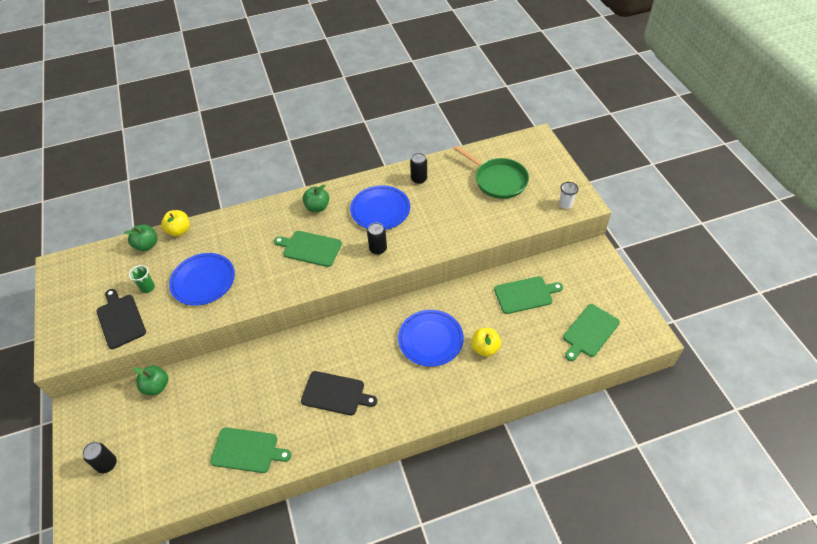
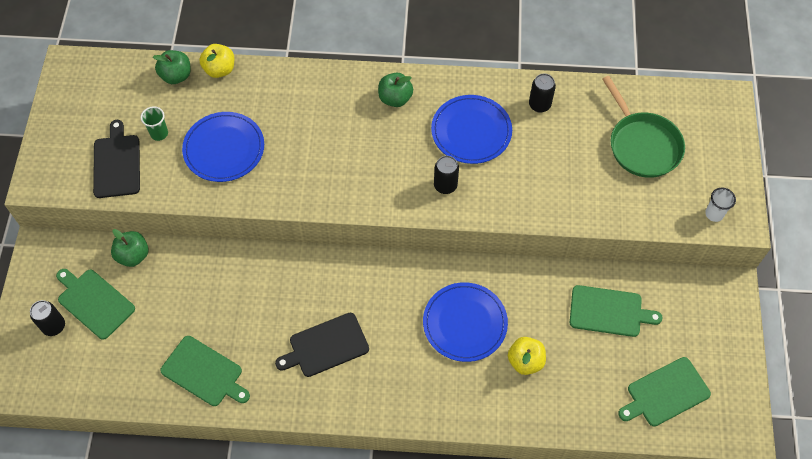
camera: 20 degrees right, 10 degrees up
green cutting board [274,231,342,267] -> green cutting board moved to [56,269,135,340]
black cutting board [301,371,377,415] -> black cutting board turned 120 degrees clockwise [275,313,369,377]

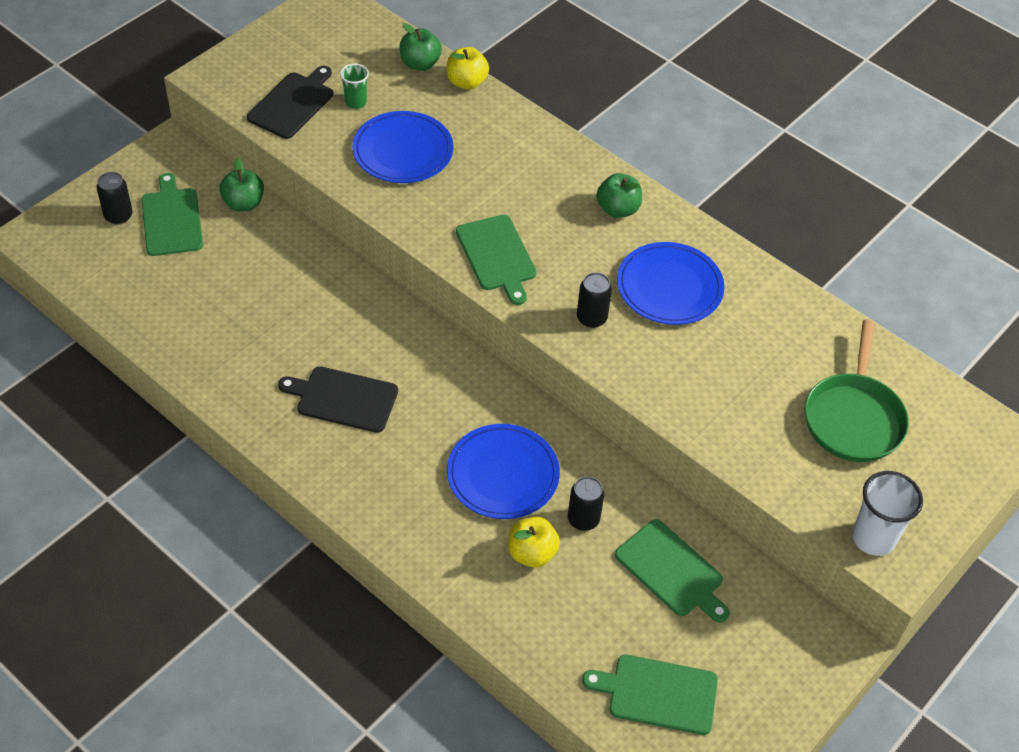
camera: 35 degrees right, 10 degrees down
green cutting board [160,336,250,406] -> green cutting board moved to [456,215,537,305]
black can [529,74,556,113] -> black can moved to [568,476,604,531]
white cup [705,188,736,222] -> white cup [852,471,923,556], size x1.67

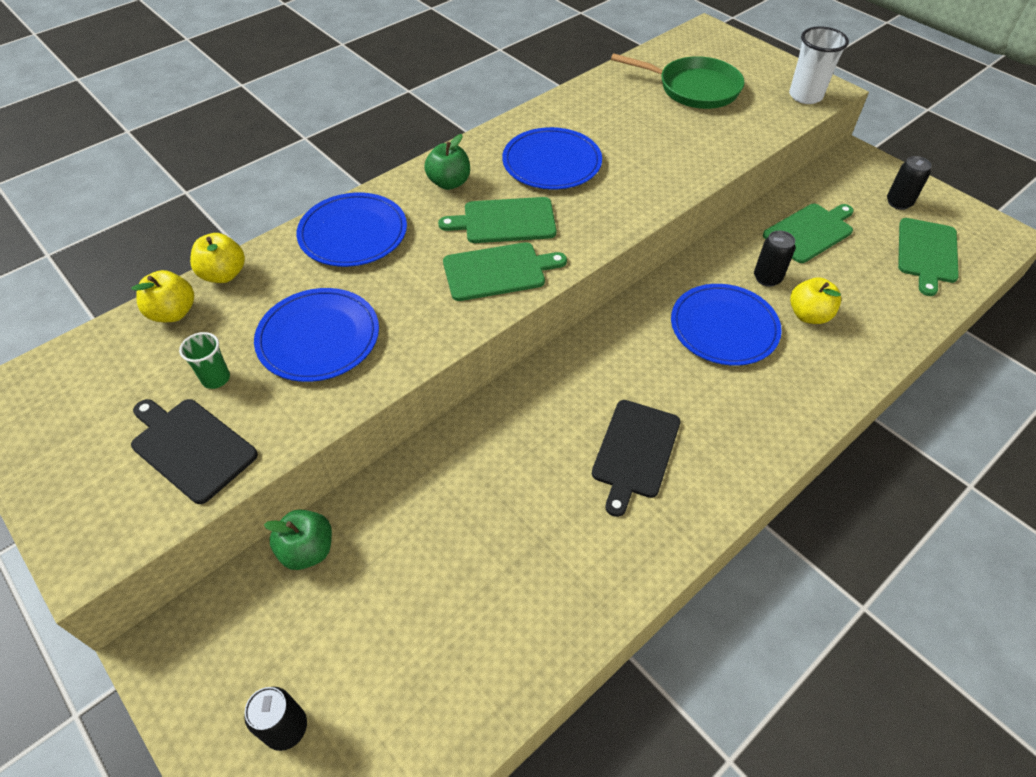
camera: 80 degrees left, 0 degrees up
green cutting board [141,173,203,256] -> green cutting board moved to [438,197,556,243]
green apple [399,23,442,71] -> yellow apple [131,270,194,322]
black can [577,272,612,328] -> black can moved to [887,156,932,210]
none -> blue plate [296,193,407,267]

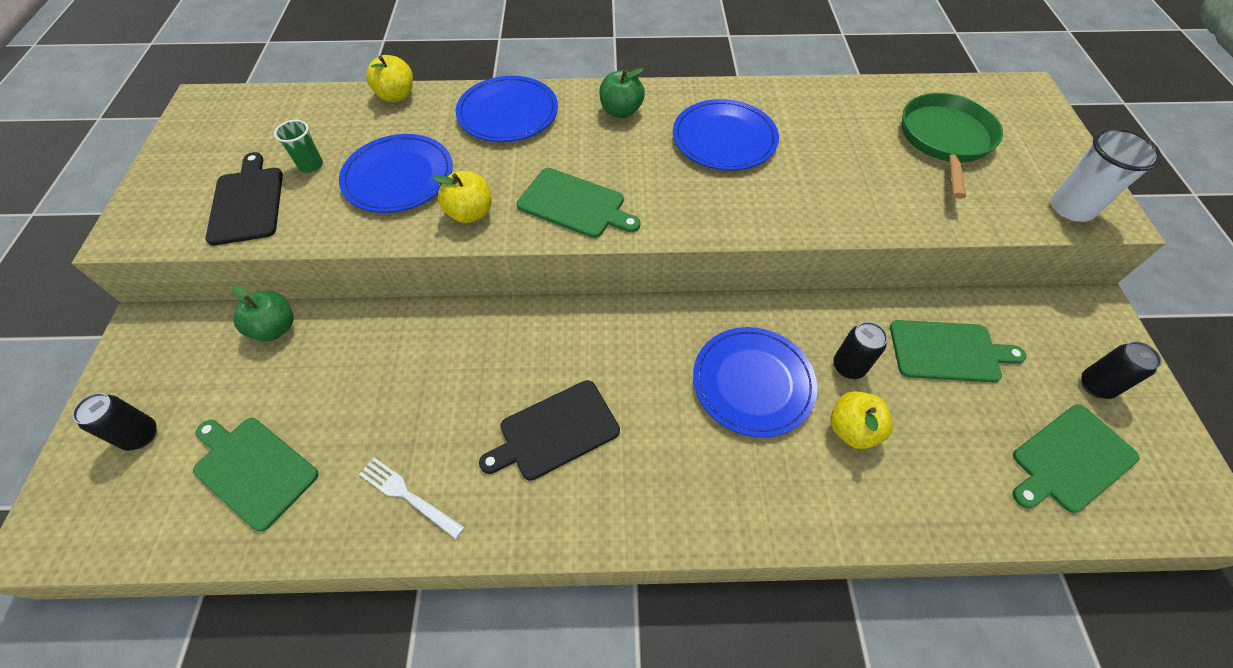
camera: 40 degrees right, 5 degrees up
yellow apple [131,270,194,322] -> yellow apple moved to [433,171,491,223]
green cutting board [438,197,556,243] -> green cutting board moved to [193,418,319,532]
green pan [611,53,745,109] -> green pan turned 135 degrees counterclockwise [902,93,1003,199]
none -> white fork [359,458,465,539]

